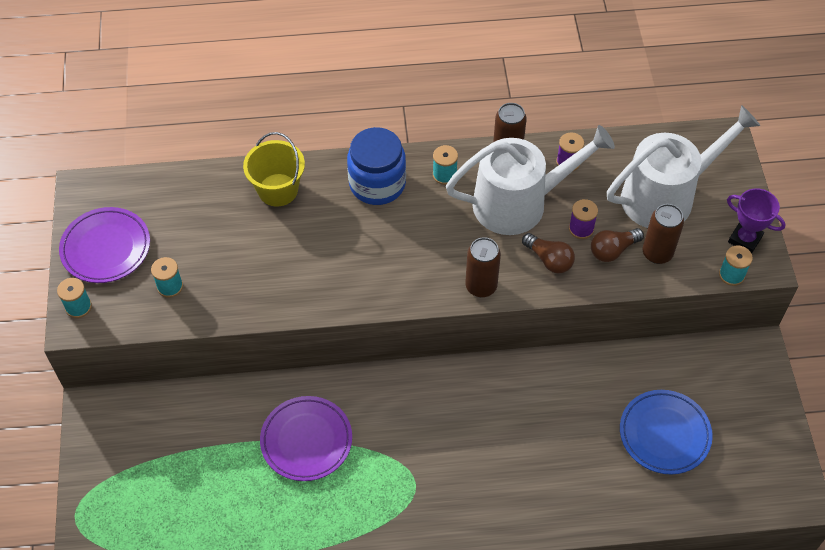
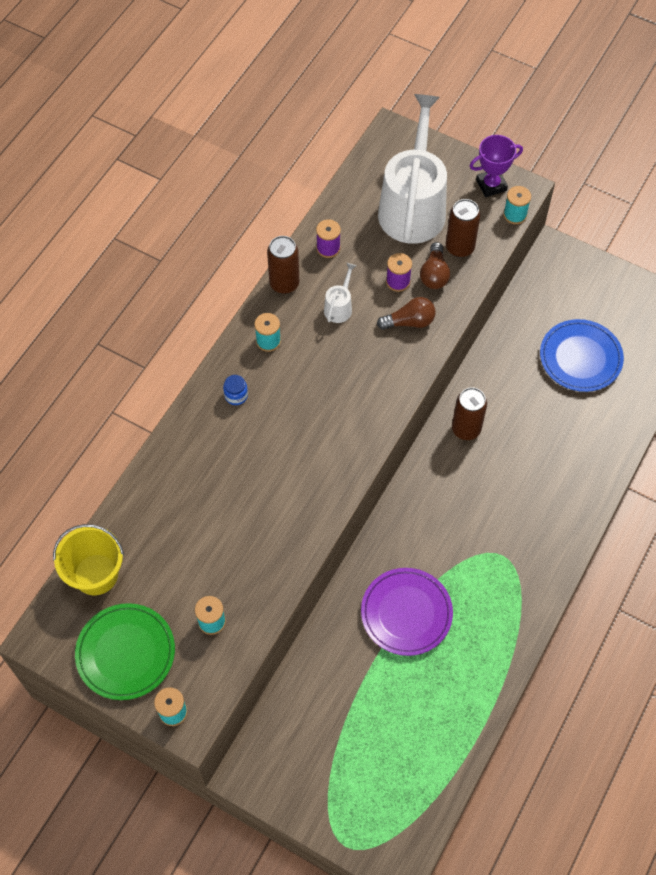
camera: 55 degrees left, 5 degrees up
purple plate [59,207,150,283] -> green plate [75,603,175,700]
yellow bucket [243,132,305,206] -> yellow bucket moved to [53,524,124,595]
blue jar [347,127,406,205] -> blue jar [223,375,248,405], size x0.40
white watering can [446,125,615,235] -> white watering can [324,263,356,323], size x0.40
brown can [465,237,501,297] -> brown can moved to [452,387,487,440]

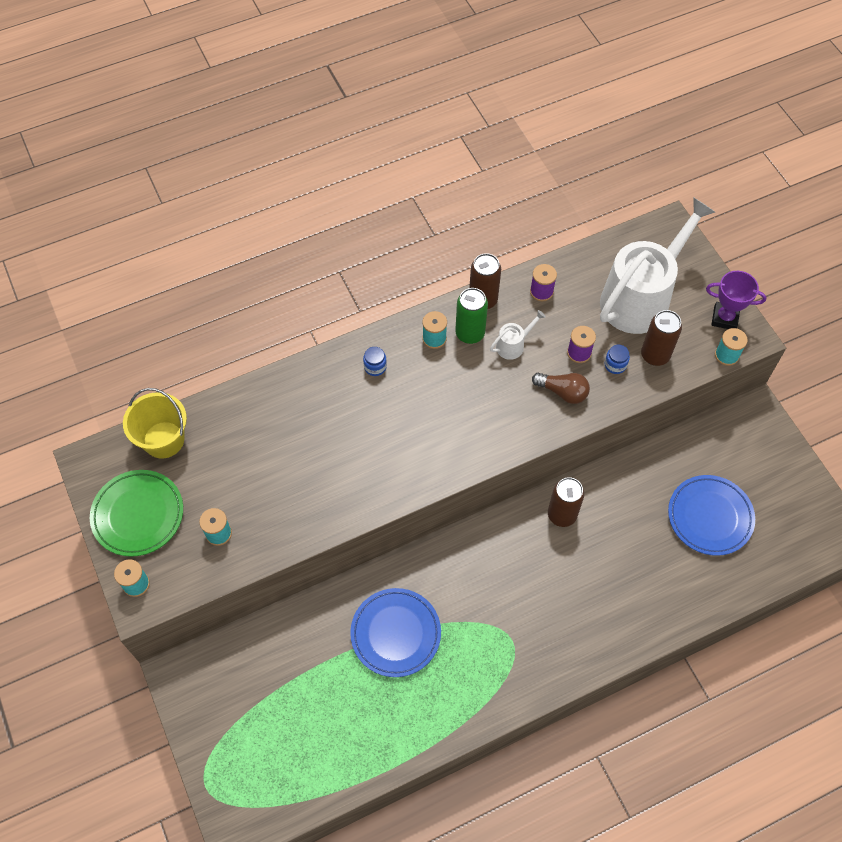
camera: 35 degrees right, 0 degrees up
purple plate [361,568,453,656] -> blue plate [350,588,441,677]
brown light bulb [420,242,450,289] -> blue jar [605,345,630,374]
none -> green can [455,288,488,344]

